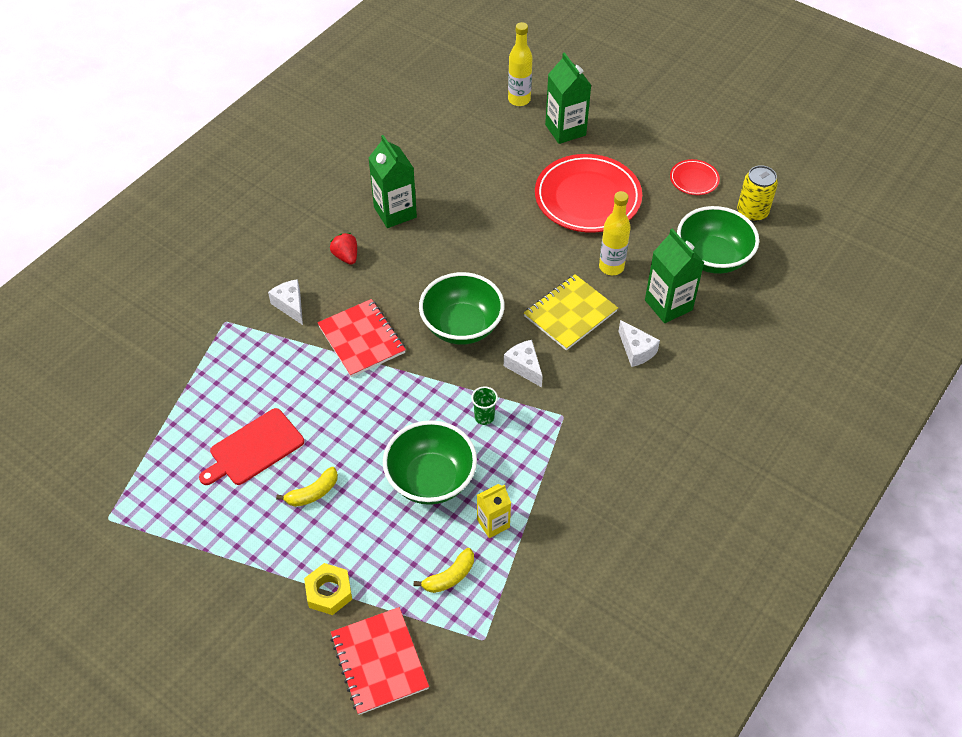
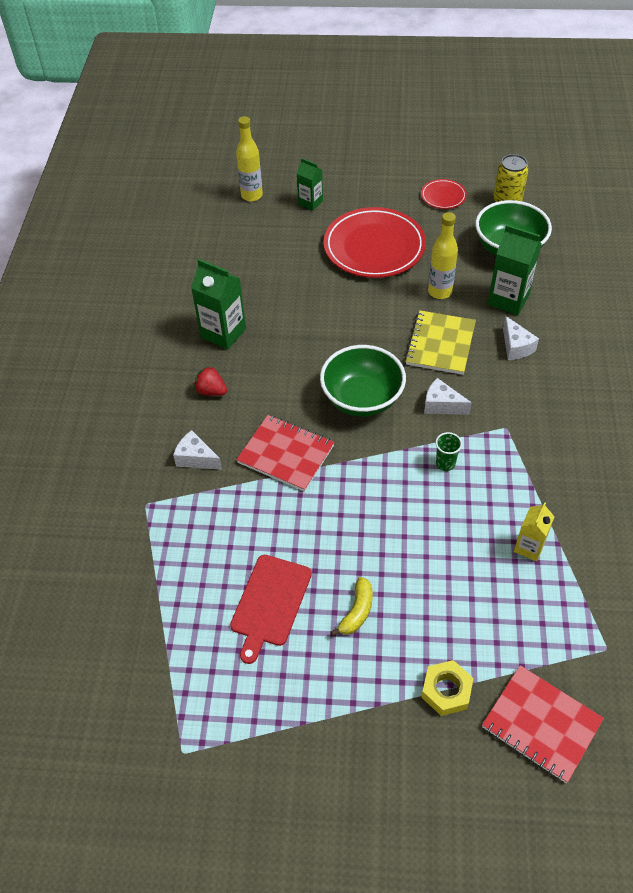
camera: 30 degrees left, 0 degrees up
green bowl [383,420,477,505] -> none
yellow banana [414,548,474,593] -> none
green carton [545,52,591,144] -> green carton [297,158,323,211], size x0.61
white cheese [619,320,660,367] -> white cheese turned 45 degrees clockwise [503,316,539,360]

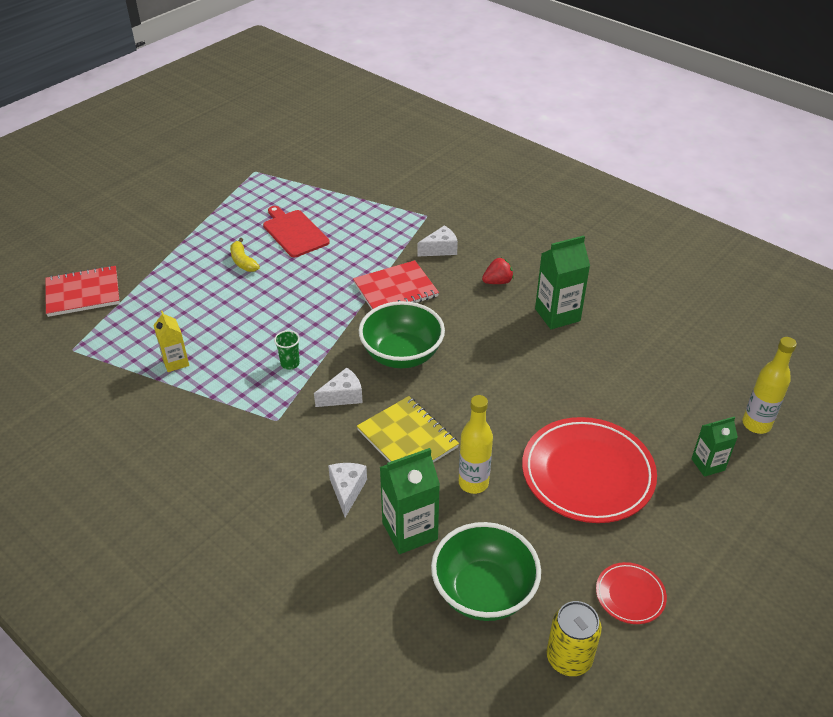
camera: 125 degrees right, 10 degrees down
yellow nut [421,660,474,716] -> none
white cheese [503,316,539,360] -> white cheese turned 75 degrees clockwise [328,463,367,518]

